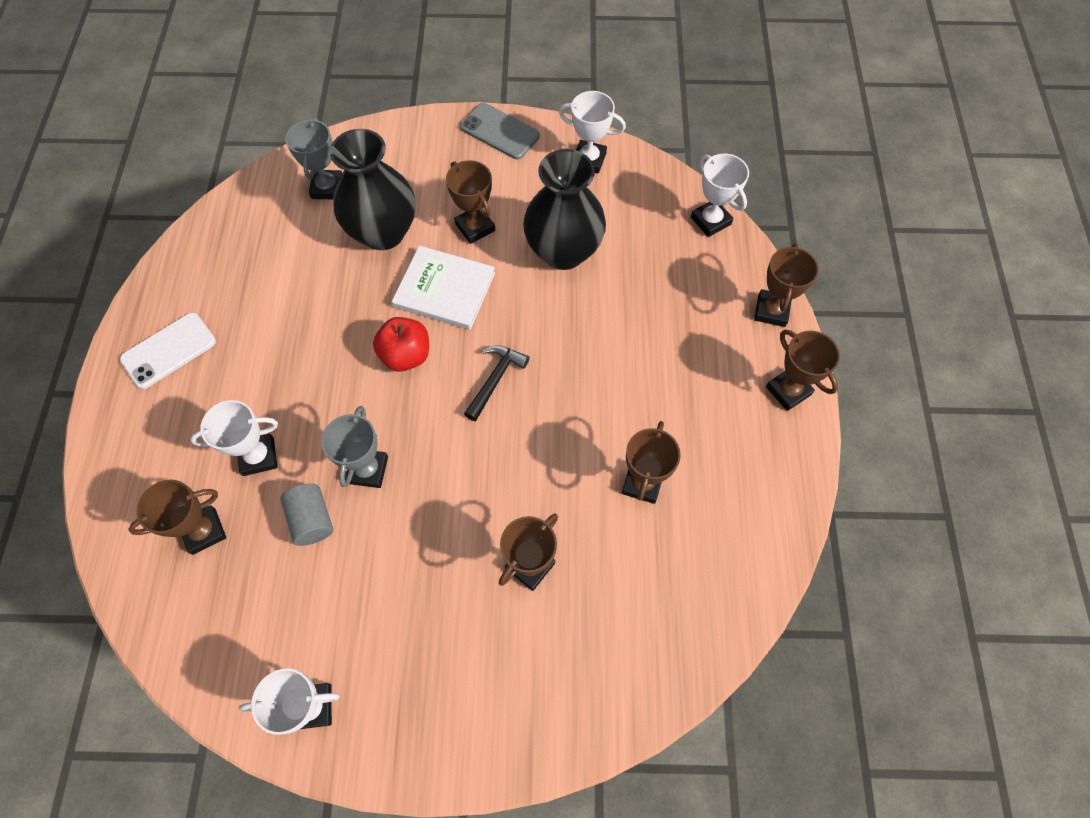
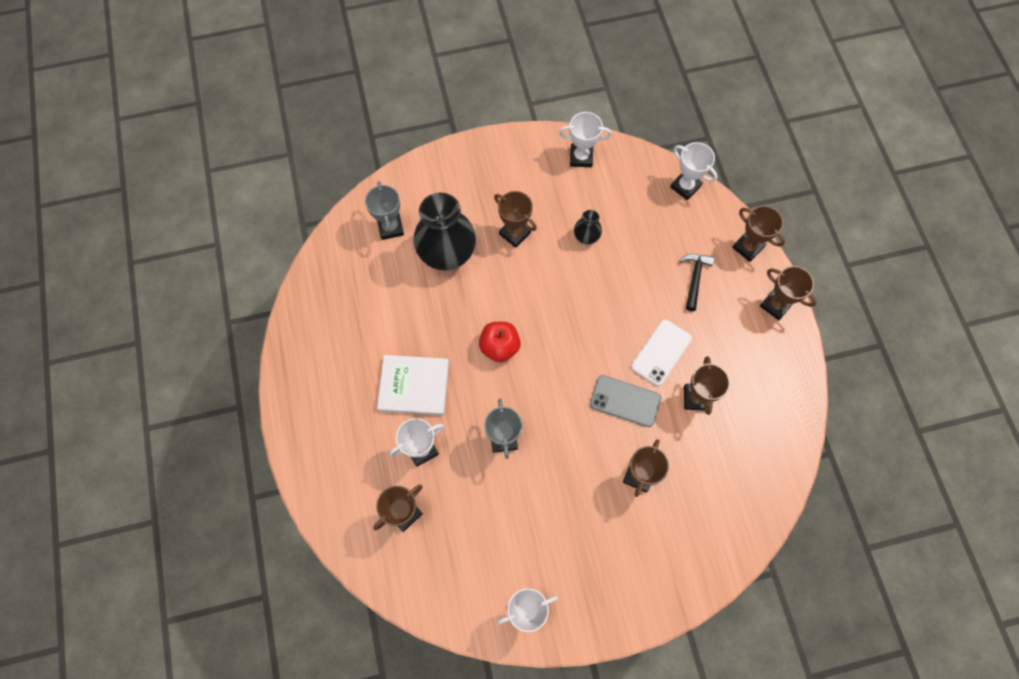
camera: 15 degrees left, 5 degrees up
white phone [120,312,216,389] -> white phone moved to [631,320,692,386]
grey cylinder [280,483,333,546] -> none
white book [392,245,495,330] -> white book moved to [377,355,449,415]
grey phone [460,103,540,159] -> grey phone moved to [590,375,661,427]
black hammer [464,345,530,421] -> black hammer moved to [680,254,715,311]
black vase [523,149,606,270] -> black vase [574,210,602,244], size x0.46
brown trophy [754,244,819,327] -> brown trophy turned 45 degrees counterclockwise [732,206,785,262]

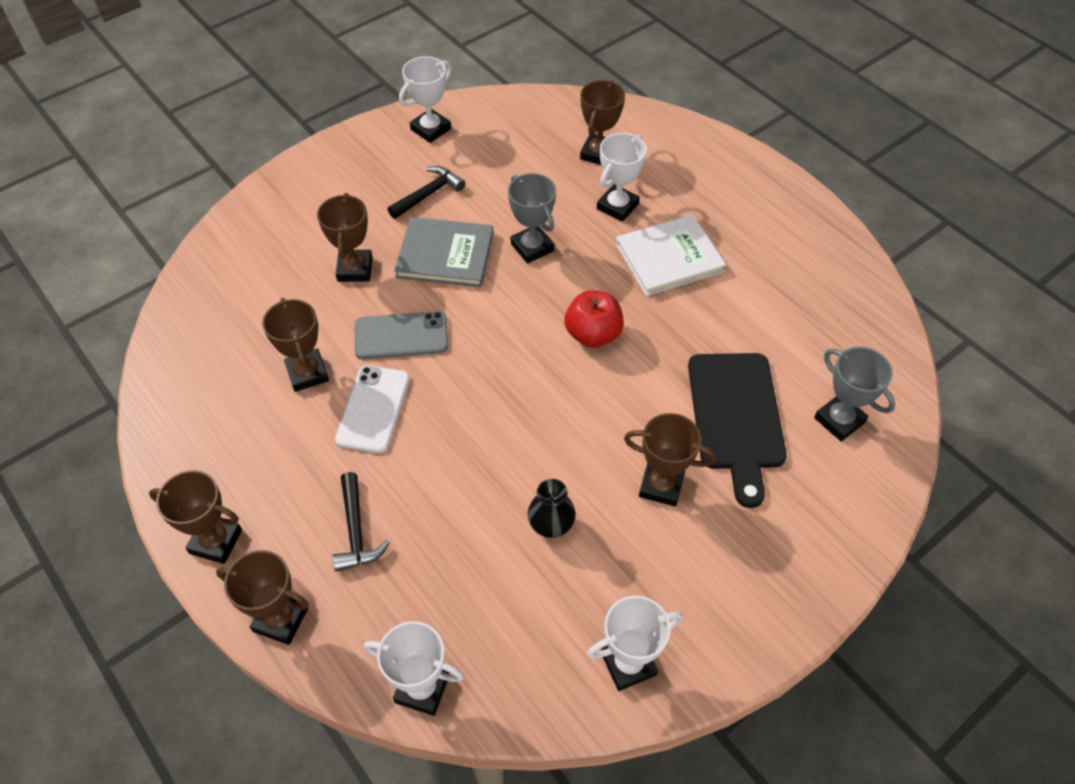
camera: 155 degrees right, 15 degrees down
black vase [413,193,476,270] -> black cutting board [688,353,787,508]
none -> black hammer [387,166,465,219]
none -> grey book [394,217,494,287]

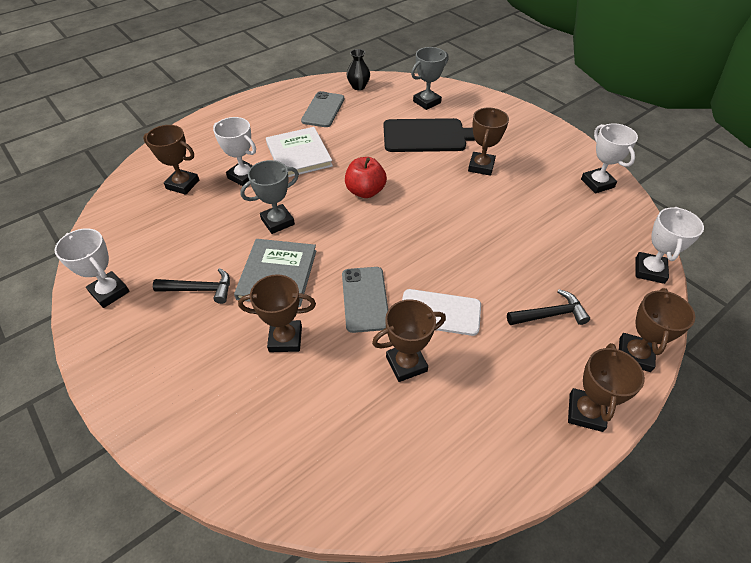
camera: 90 degrees left, 5 degrees down
black hammer [387,166,465,219] -> black hammer turned 135 degrees clockwise [153,268,230,304]
black vase [528,479,576,538] -> black vase moved to [346,49,370,90]
none -> grey phone [301,91,344,127]

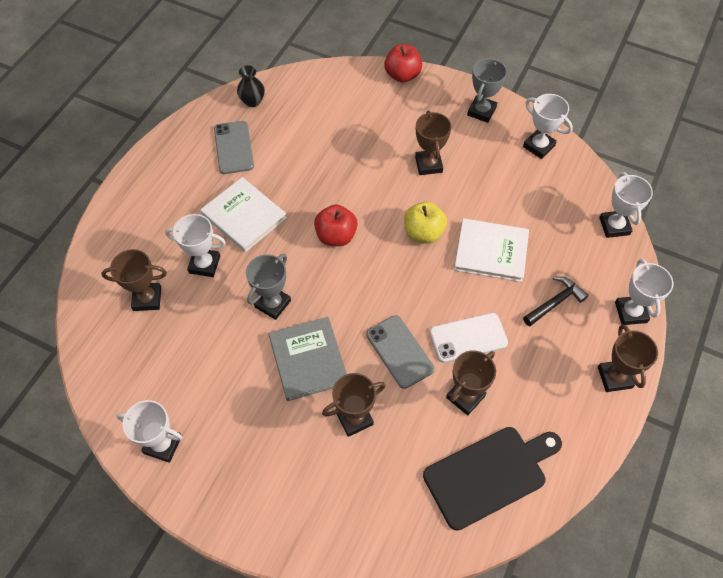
camera: 25 degrees left, 10 degrees up
black hammer [153,268,230,304] -> none
black cutting board [384,118,475,152] -> black cutting board moved to [423,427,562,531]
grey trophy [411,47,448,110] -> grey trophy moved to [467,58,507,123]
brown trophy [619,288,695,372] -> white trophy [615,258,674,325]
none -> red apple [384,44,422,83]
none -> yellow apple [404,202,447,244]
none -> white book [454,218,529,282]

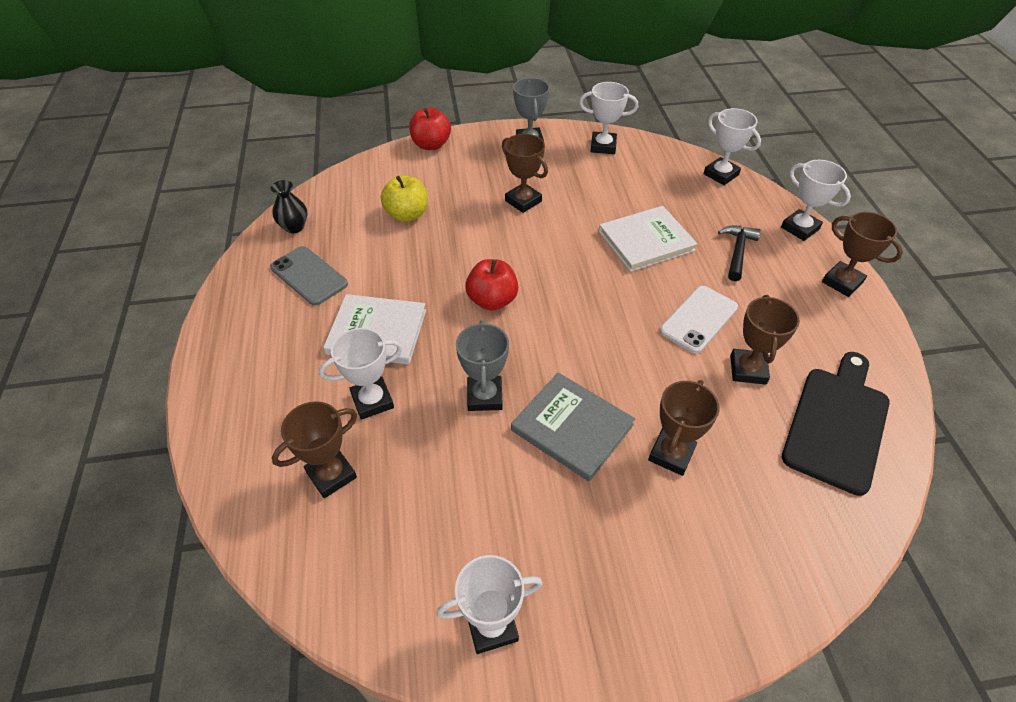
camera: 35 degrees left, 10 degrees down
grey phone [366,315,434,389] -> none
yellow apple [404,202,447,244] -> yellow apple moved to [381,175,427,222]

